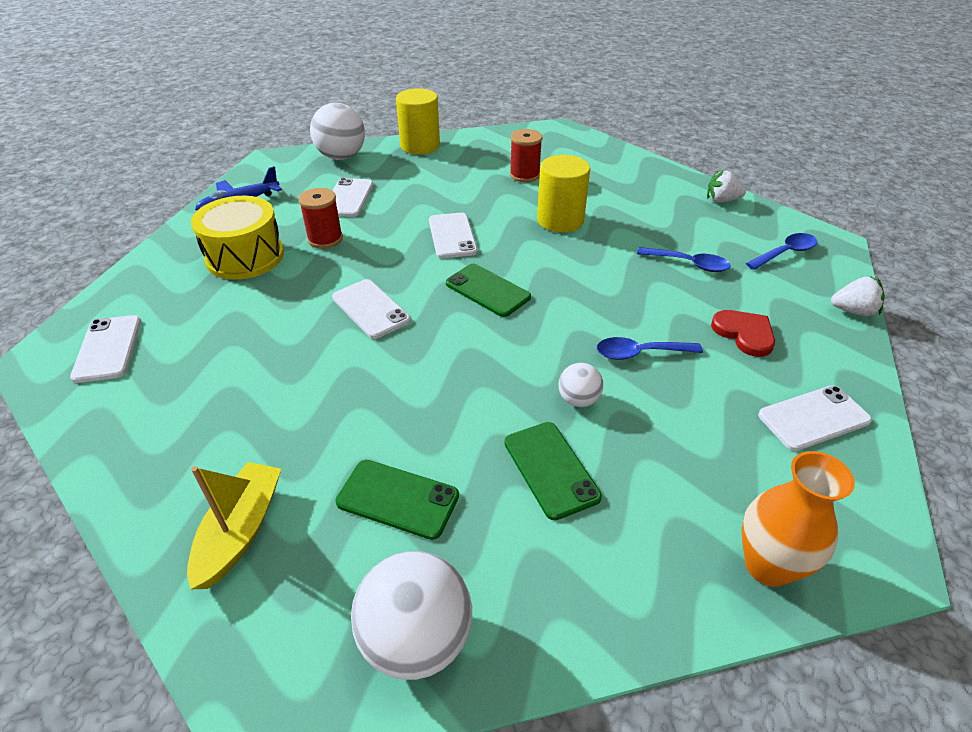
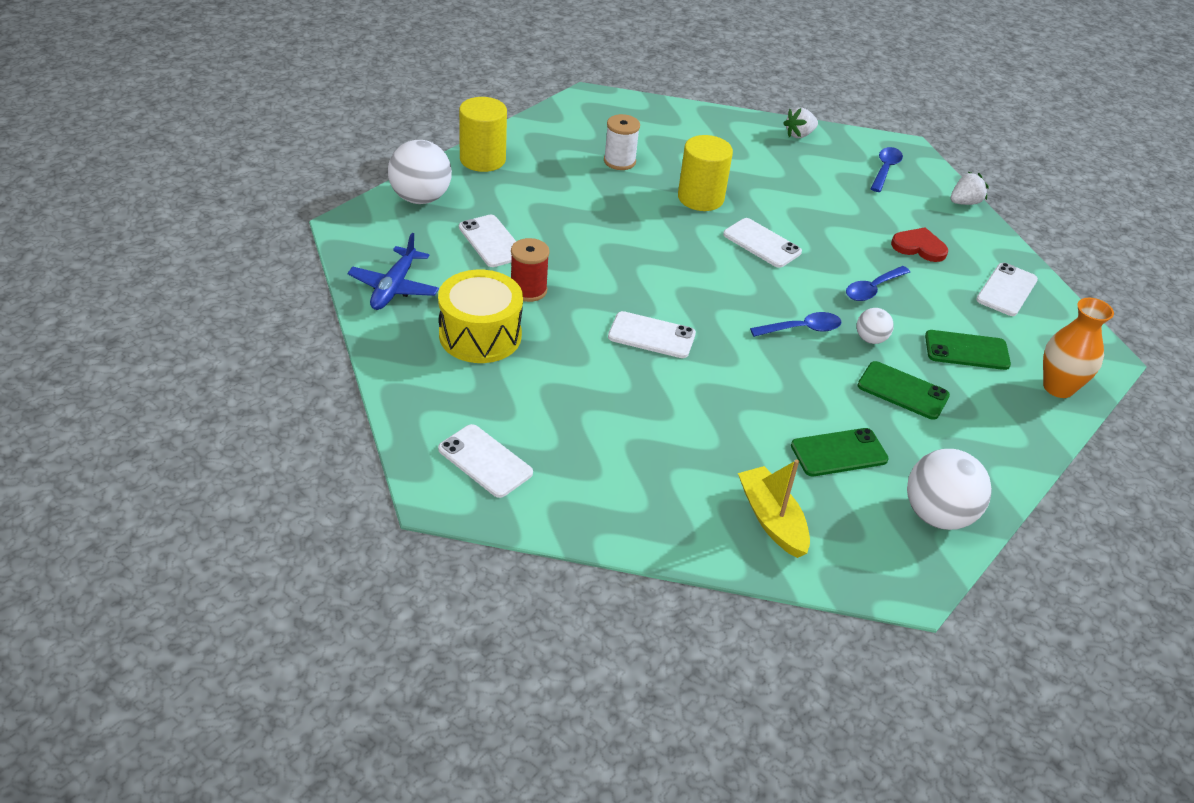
camera: 40 degrees left, 0 degrees up
white phone [429,213,477,258] -> white phone moved to [723,218,802,268]
green phone [446,264,531,317] -> green phone moved to [925,330,1011,370]
red spool [510,129,543,182] -> white spool [604,114,640,170]
blue spoon [637,247,731,272] -> blue spoon moved to [750,312,842,337]

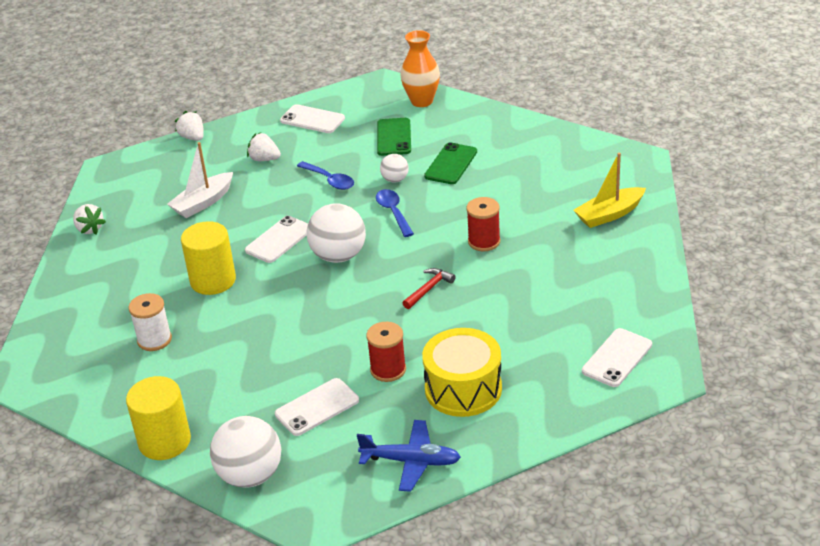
camera: 90 degrees left, 5 degrees down
white phone [608,311,696,358] -> red hammer [403,268,456,309]
green phone [791,428,889,476] -> none
blue spoon [870,147,903,192] -> none
red heart [891,228,948,262] -> white strawberry [247,133,281,161]
white ball [907,449,992,530] -> white ball moved to [307,203,366,263]
none -> white boat [167,142,233,218]
none -> red spool [466,197,500,251]

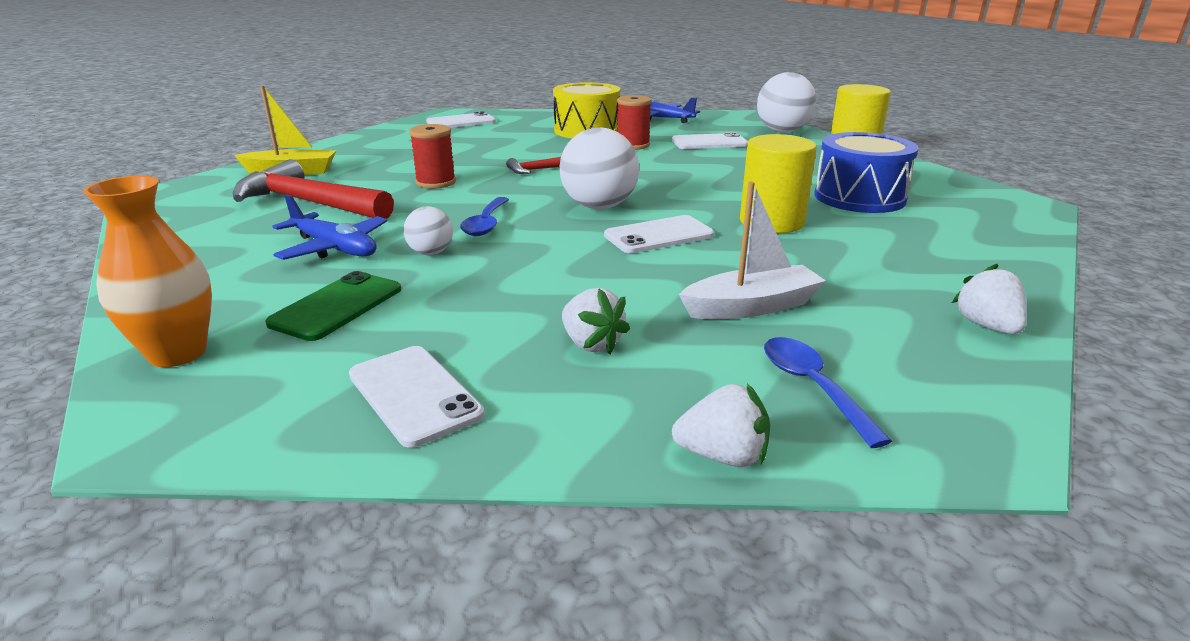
camera: 155 degrees left, 10 degrees down
white spool [128,293,172,351] -> blue drum [814,132,919,213]
white strawberry [175,111,204,141] -> white strawberry turned 75 degrees counterclockwise [672,384,770,467]
blue spoon [297,161,354,190] -> blue spoon moved to [764,337,892,448]
green phone [424,142,477,184] -> blue plane [272,194,387,260]
none -> red hammer [233,159,394,219]

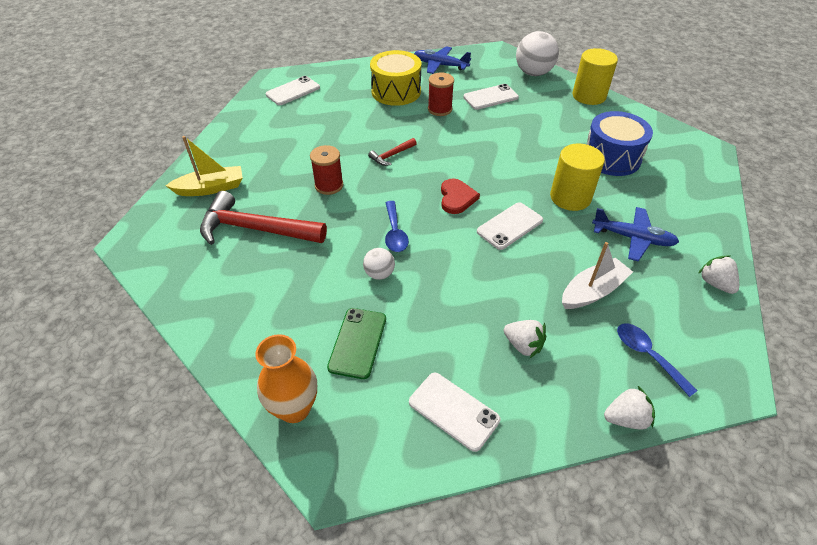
camera: 15 degrees left, 20 degrees up
blue plane [272,194,387,260] -> blue plane moved to [592,207,679,262]
white ball [560,128,639,209] -> red heart [441,178,480,214]

